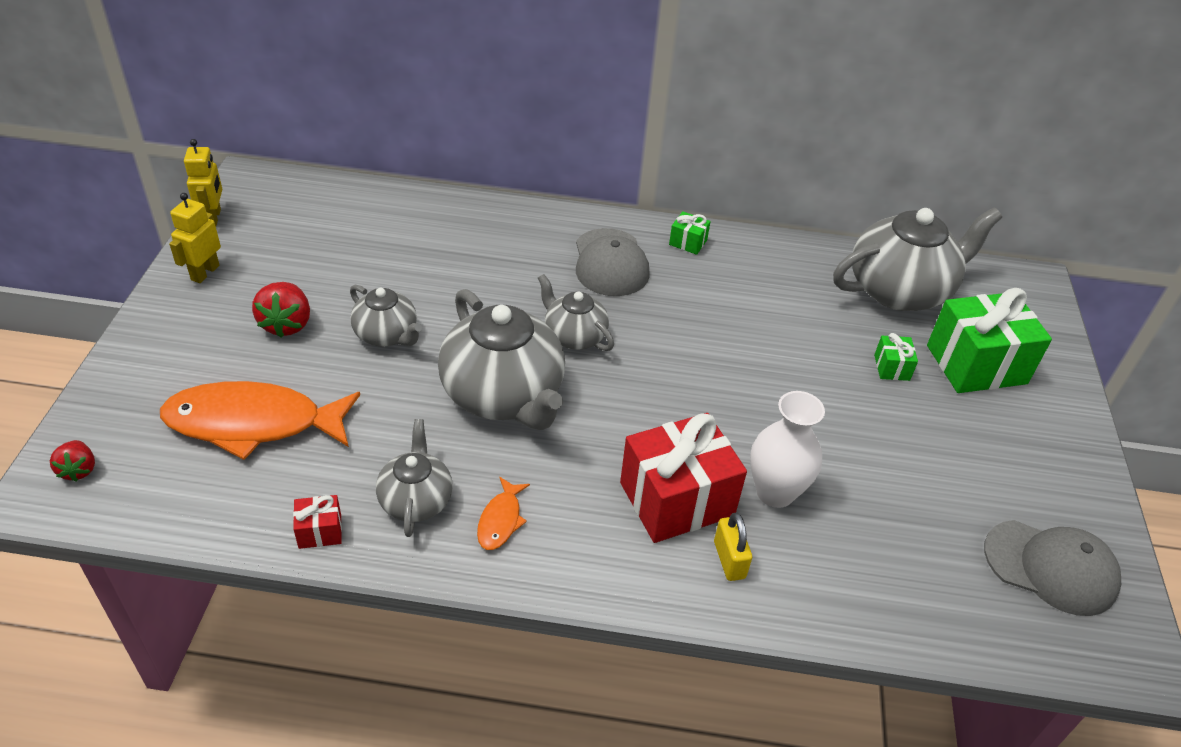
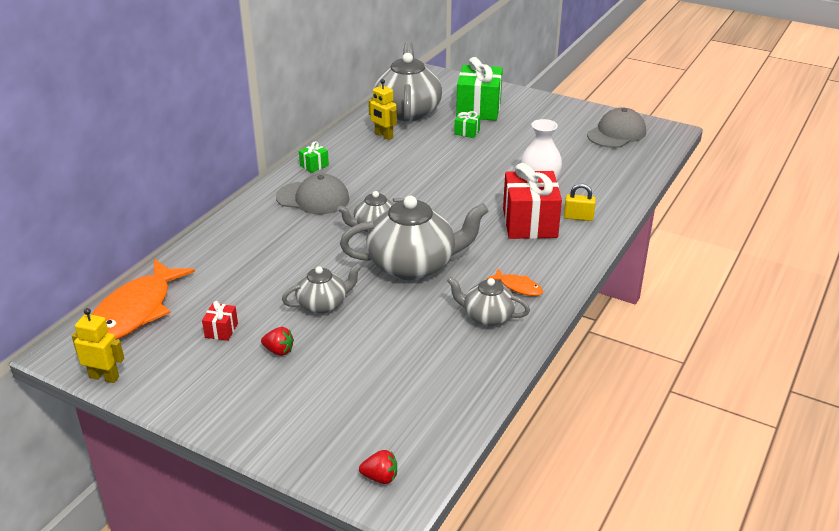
camera: 65 degrees left, 10 degrees down
orange fish [160,381,360,460] -> orange fish moved to [91,259,195,340]
yellow robot [169,193,221,283] -> yellow robot moved to [368,79,397,140]
red strawberry [252,282,310,338] -> red strawberry [261,327,294,356], size x0.63
red gift [293,495,342,549] -> red gift moved to [202,301,238,341]

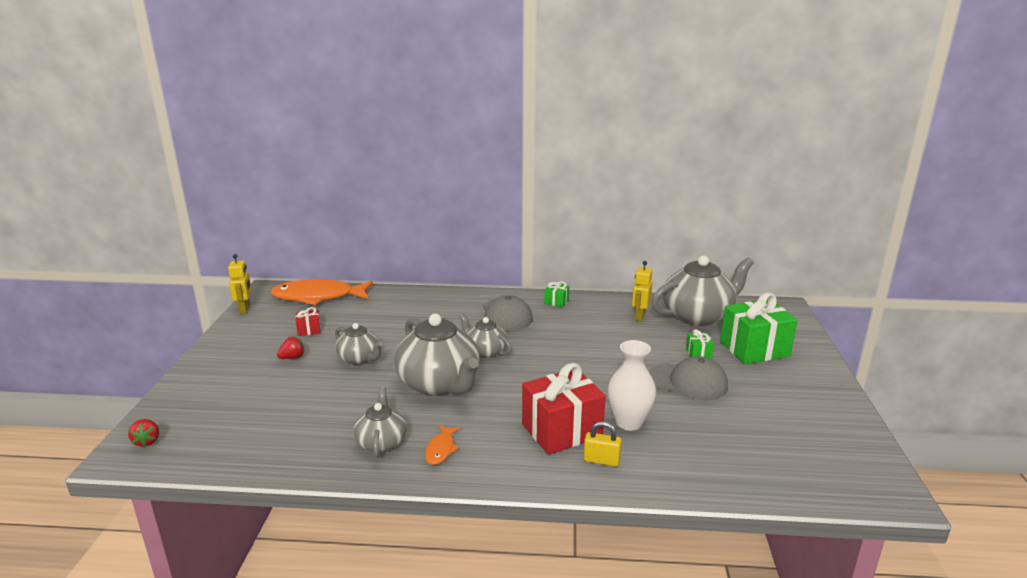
camera: 65 degrees right, 10 degrees down
red strawberry [261,327,294,356] -> red strawberry turned 120 degrees counterclockwise [277,337,304,359]
yellow padlock [564,183,596,221] -> yellow padlock turned 60 degrees counterclockwise [584,421,622,467]
grey cap [587,107,646,148] -> grey cap moved to [649,356,728,400]

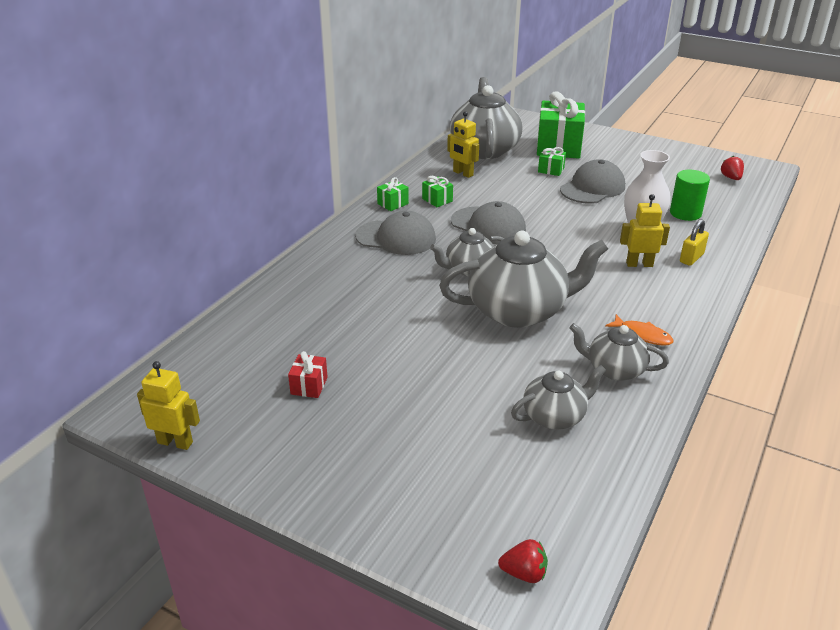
camera: 65 degrees left, 10 degrees up
orange fish [270,279,373,305] -> none
red strawberry [277,337,304,359] -> red strawberry moved to [721,156,744,180]
grey teapot [335,323,383,365] -> grey teapot moved to [511,365,606,429]
red gift [522,363,606,455] -> yellow robot [620,194,670,267]
none -> green gift [422,176,453,207]
none -> grey cap [451,201,526,244]
none -> green cylinder [670,170,710,221]

